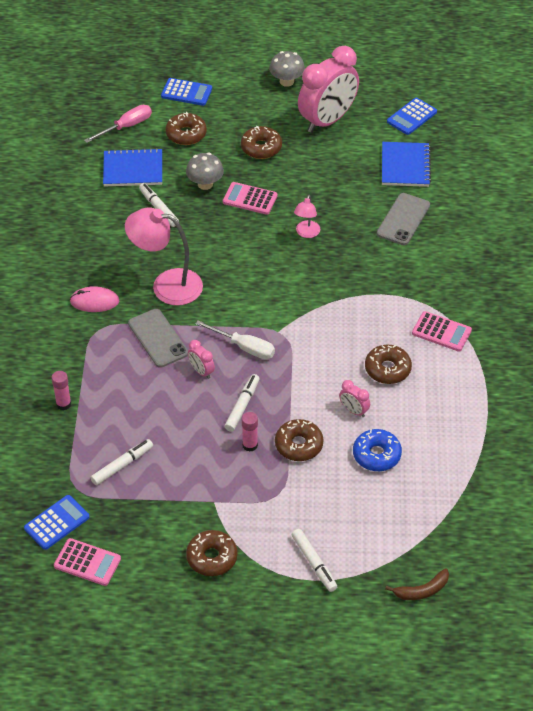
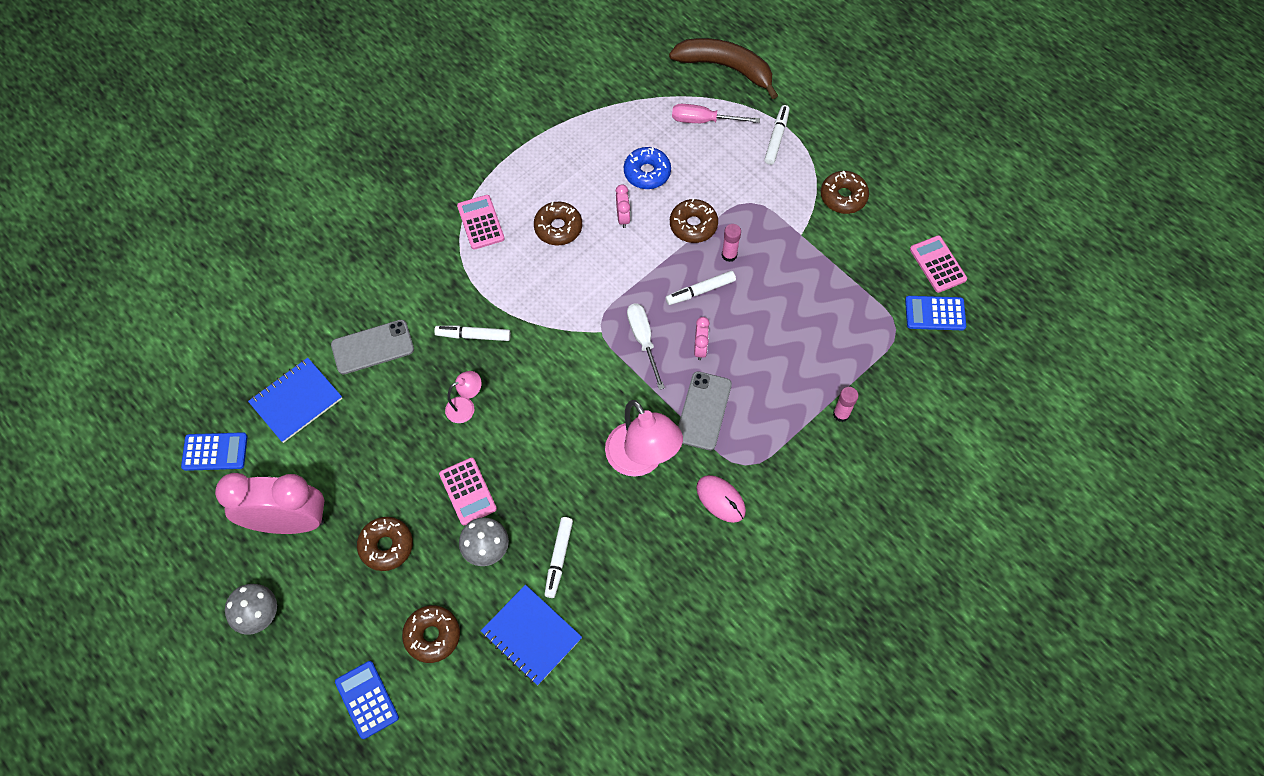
camera: 135 degrees left, 15 degrees up
pink screwdriver [84,105,152,143] -> pink screwdriver moved to [672,104,760,123]
white marker [90,439,153,485] -> white marker moved to [434,326,511,341]
brown banana [385,568,449,600] -> brown banana [669,38,778,99], size x1.99

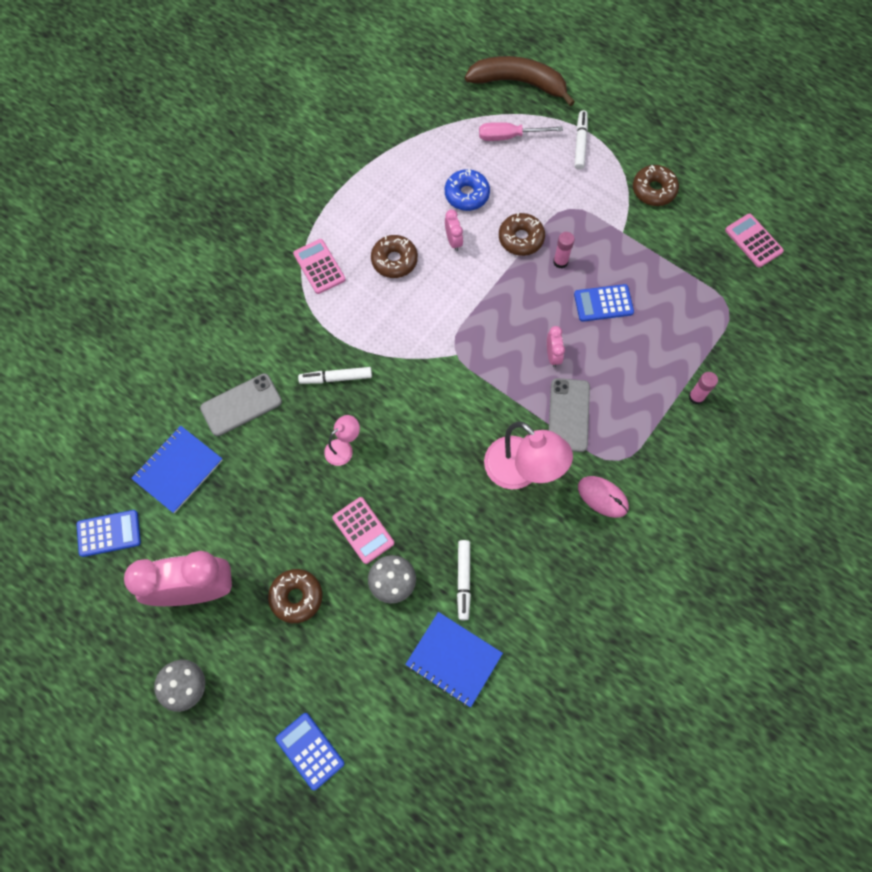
camera: 10 degrees left, 5 degrees up
brown donut [402,605,460,663] -> none
white screwdriver [627,304,665,390] -> none
white marker [665,271,736,305] -> none
blue calculator [905,296,966,330] -> blue calculator moved to [574,284,634,322]

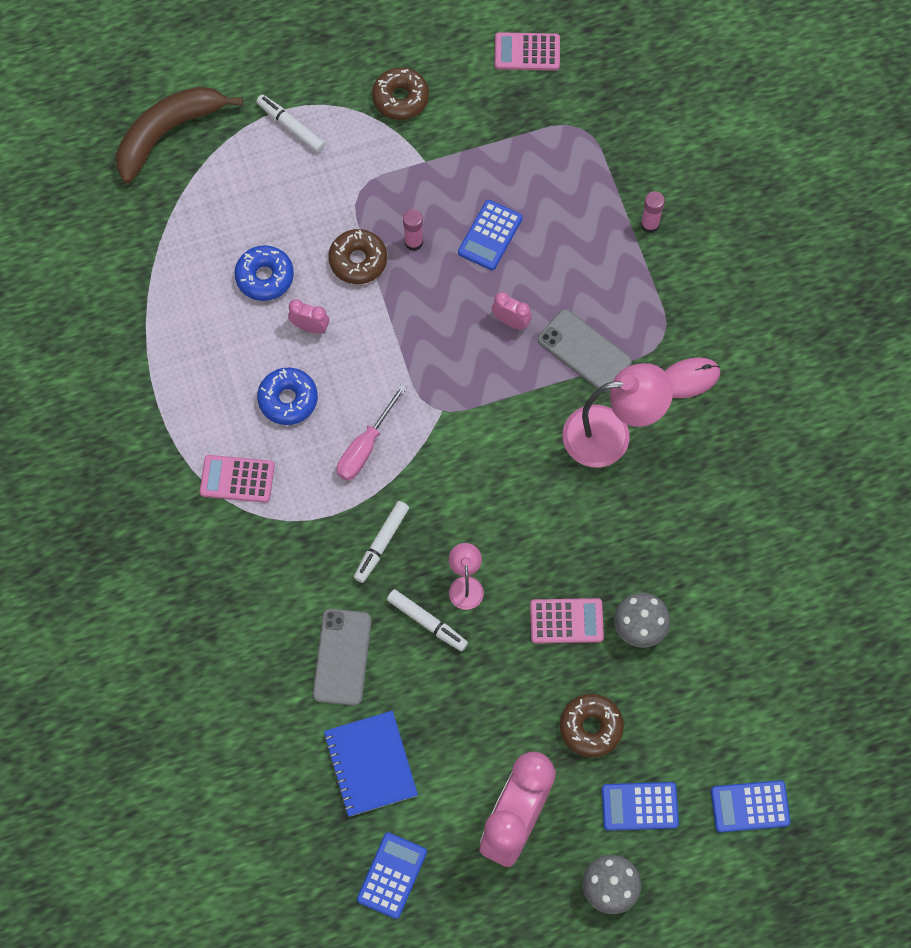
camera: 55 degrees left, 0 degrees up
brown donut [371,235,418,278] -> blue donut [257,368,318,425]
blue notebook [405,612,503,708] -> none
white marker [457,540,471,620] -> white marker moved to [387,589,468,651]
pink screwdriver [479,122,563,141] -> pink screwdriver moved to [337,384,407,481]
none -> blue calculator [602,782,679,831]

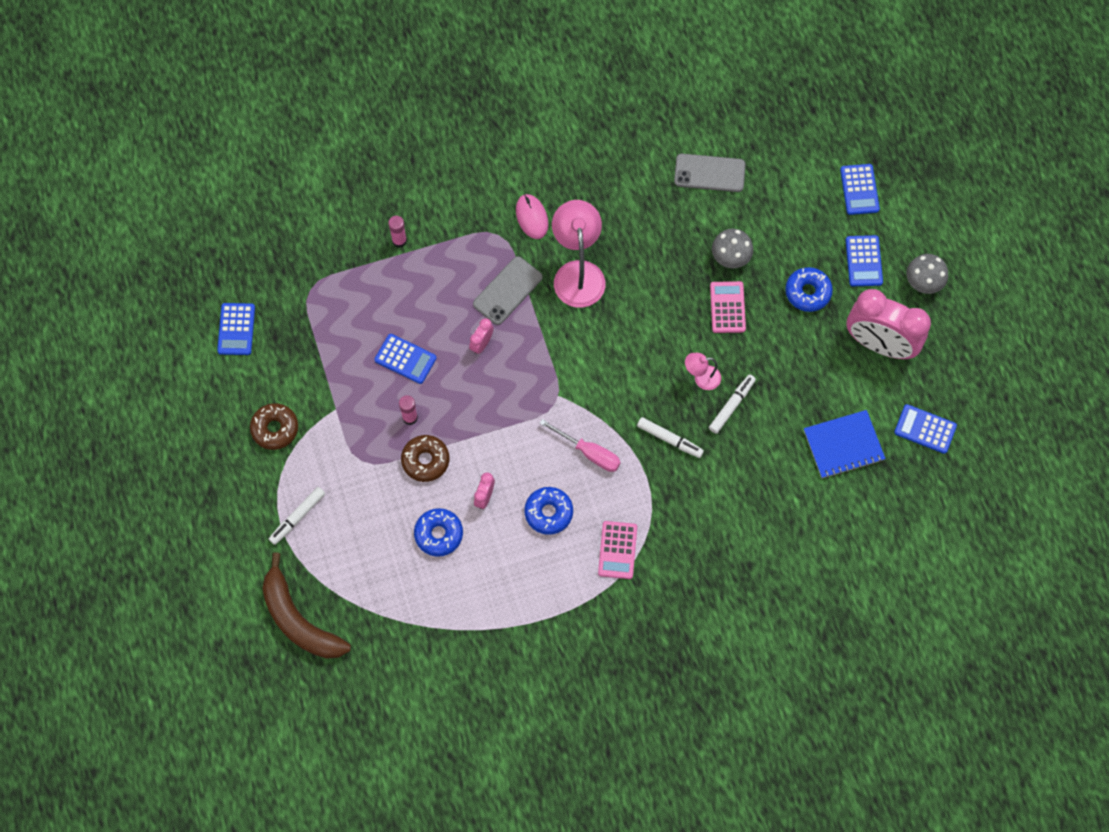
camera: 90 degrees left, 0 degrees up
grey phone [313,609,372,706] -> grey phone moved to [674,154,746,192]
pink calculator [495,32,560,71] -> blue calculator [217,303,255,355]
brown donut [560,694,624,758] -> blue donut [785,267,833,312]

